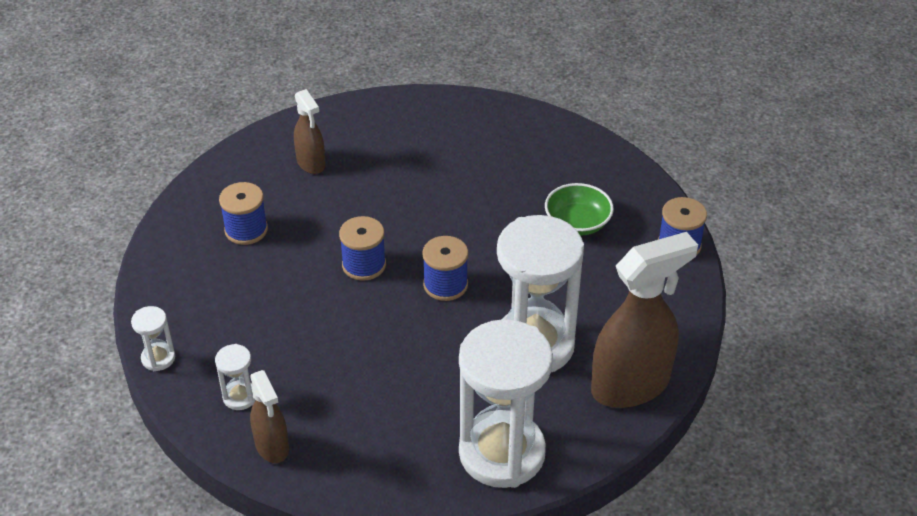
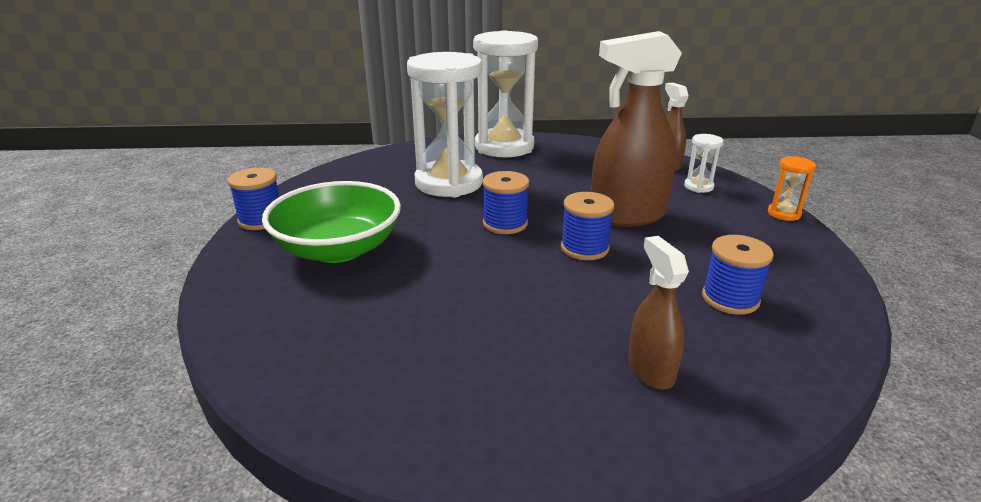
camera: 165 degrees left, 15 degrees down
white hourglass [131,306,175,371] -> orange hourglass [768,156,816,221]
green bowl [545,183,614,236] -> green bowl [262,181,401,263], size x1.69
brown spray bottle [591,232,698,408] -> brown spray bottle moved to [591,31,682,227]

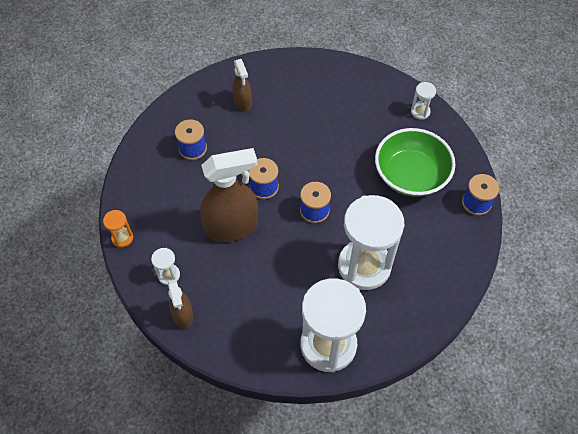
camera: 175 degrees right, 30 degrees up
none -> white hourglass [411,82,436,120]

